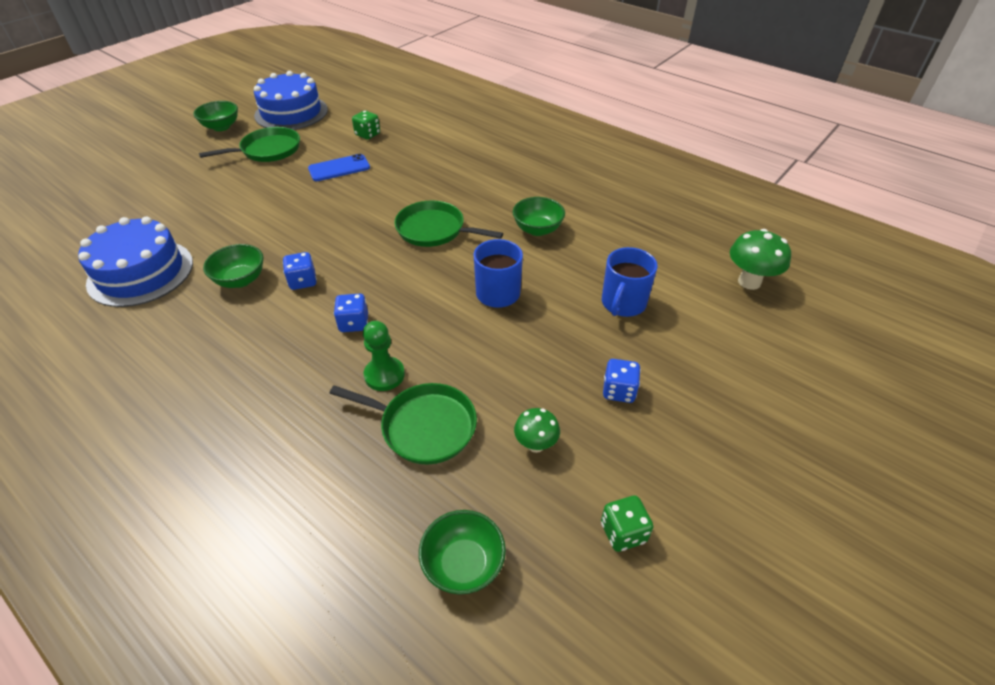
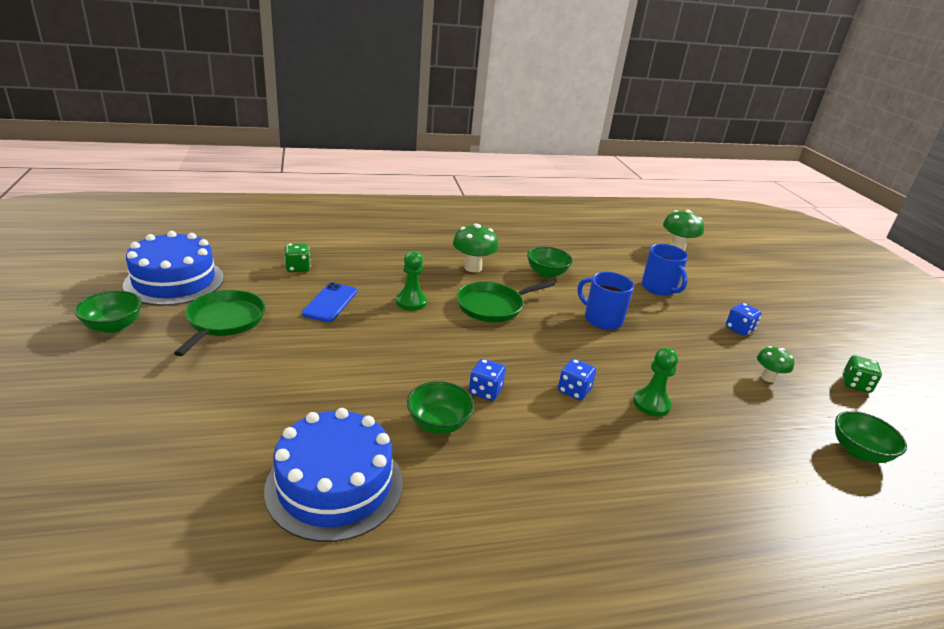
camera: 55 degrees left, 15 degrees down
green pan [329,383,477,465] -> none
none -> green pawn [396,251,427,310]
none -> green mushroom [453,224,499,272]

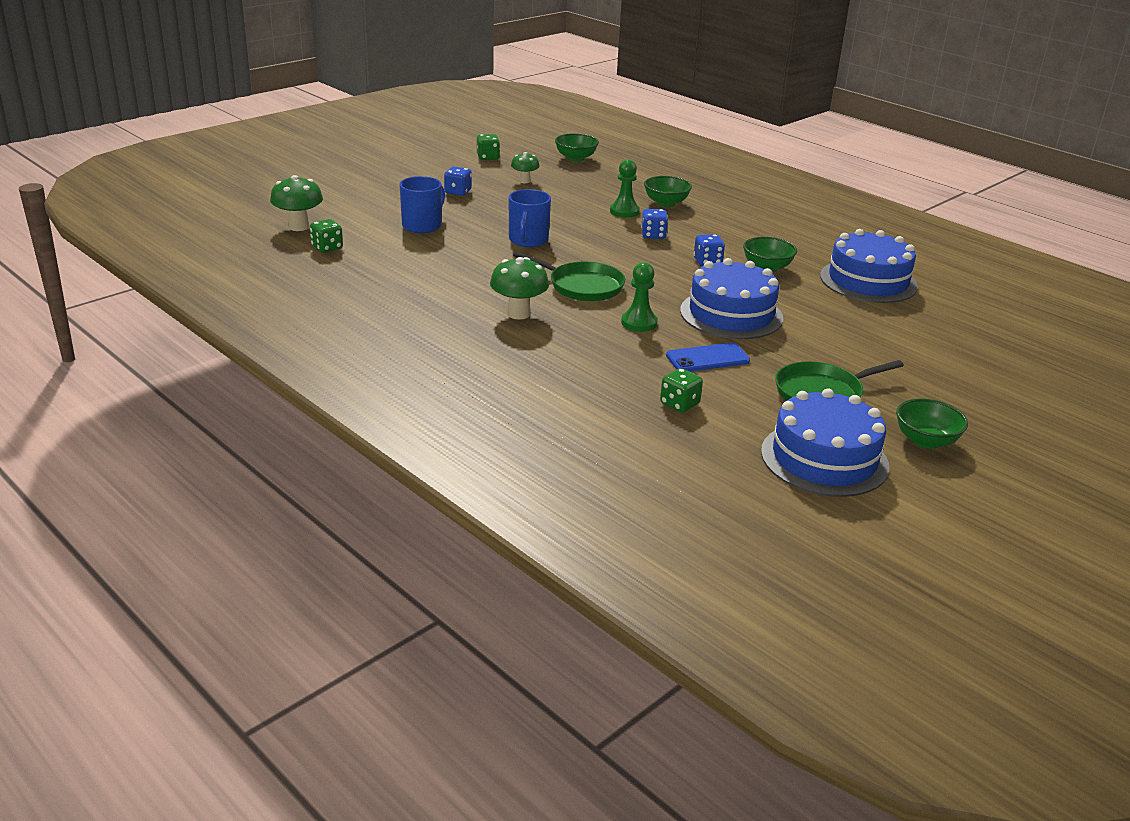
camera: 120 degrees left, 0 degrees up
green bowl [527,247,573,278] -> green bowl moved to [644,176,692,207]
none -> green dice [310,219,343,253]
none -> blue cake [680,258,783,339]

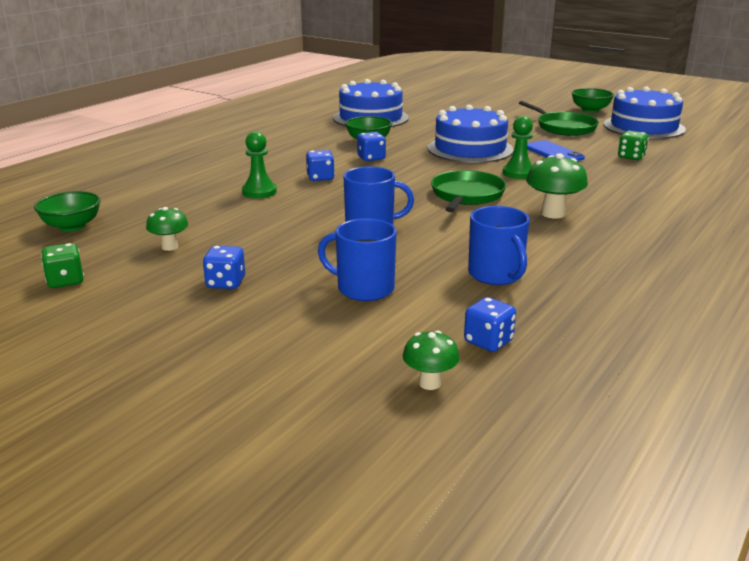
camera: 100 degrees left, 5 degrees down
green mushroom [270,175,323,231] -> green mushroom [403,330,460,390], size x0.63
green dice [310,219,343,253] -> blue dice [464,297,516,352]
green bowl [644,176,692,207] -> none
none -> blue mug [468,206,530,285]

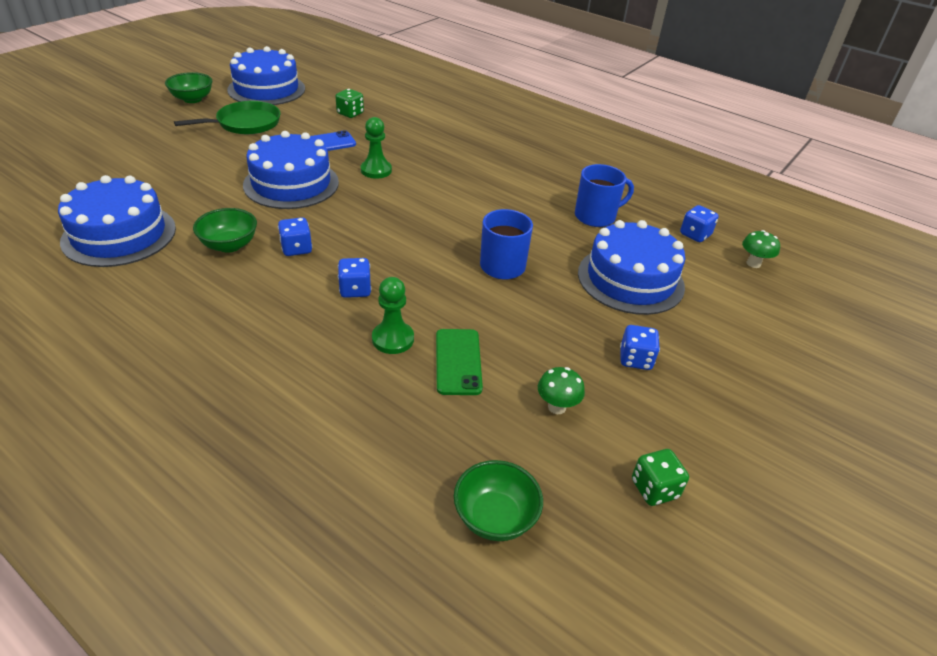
camera: 90 degrees left, 15 degrees up
blue mug [318,218,397,301] -> blue cake [578,220,685,315]
green pan [431,170,506,212] -> none
green mushroom [526,153,588,219] -> none
none -> green phone [436,329,483,395]

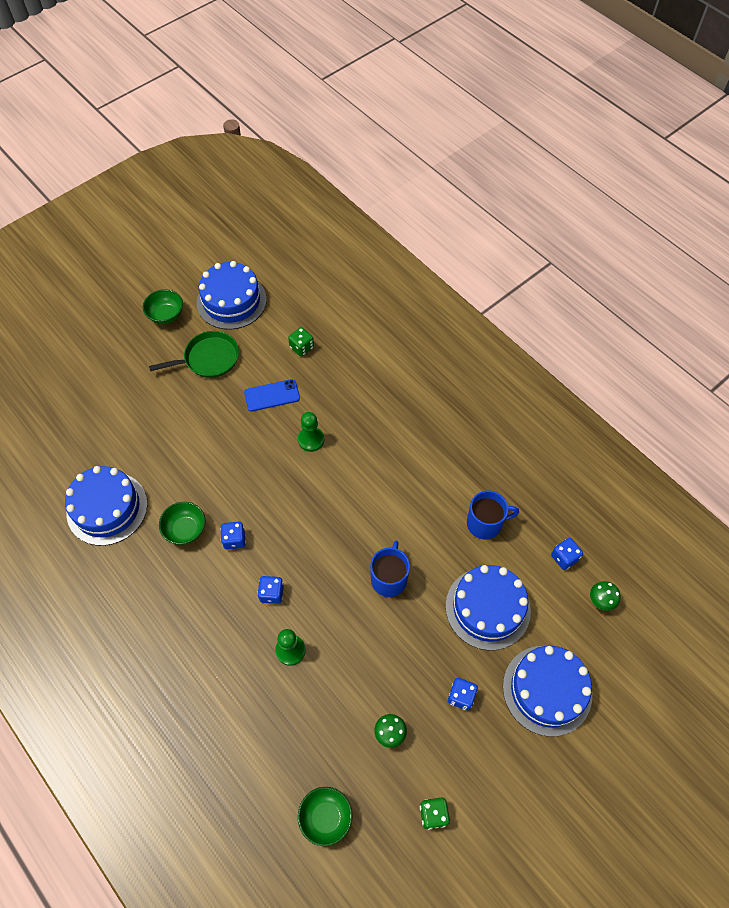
camera: 15 degrees right, 20 degrees up
blue cake [243,131,339,209] -> blue cake moved to [503,646,592,737]
green phone [436,329,483,395] -> none

